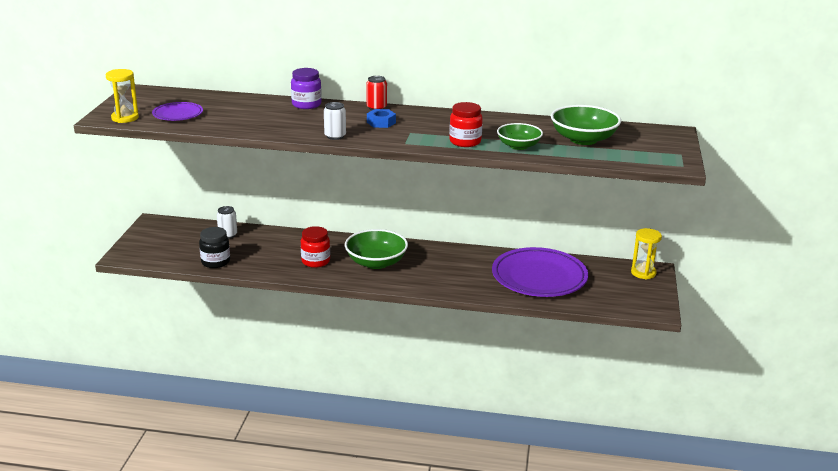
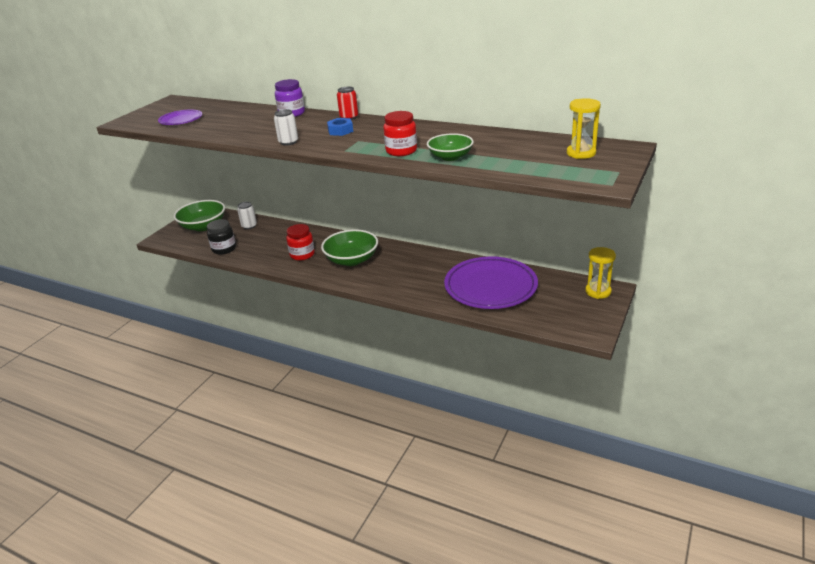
camera: 20 degrees right, 5 degrees up
yellow hourglass [106,69,139,123] -> yellow hourglass moved to [567,98,601,159]
green bowl [551,105,621,145] -> green bowl moved to [174,200,225,231]

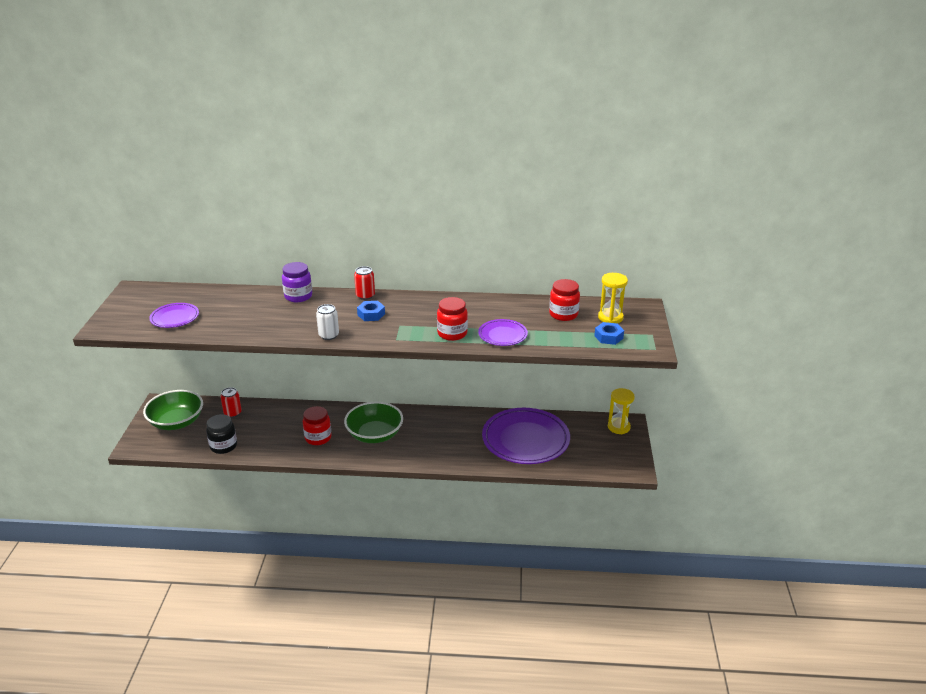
camera: 25 degrees left, 0 degrees up
white can [237,202,257,229] -> red can [220,387,242,418]
green bowl [427,133,474,161] -> purple plate [478,319,528,346]
none -> red jar [549,279,580,321]
none -> blue nut [594,322,624,345]

